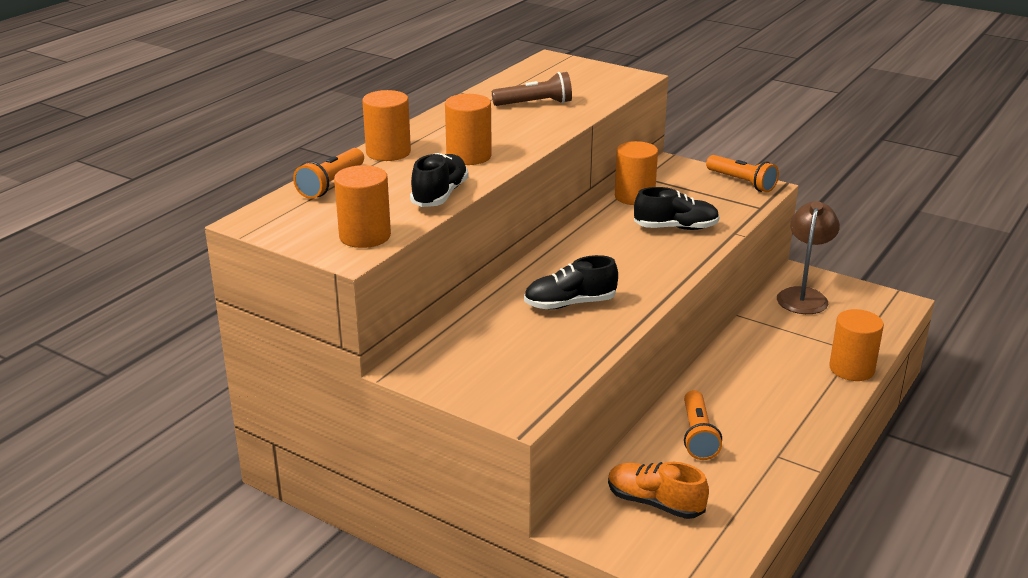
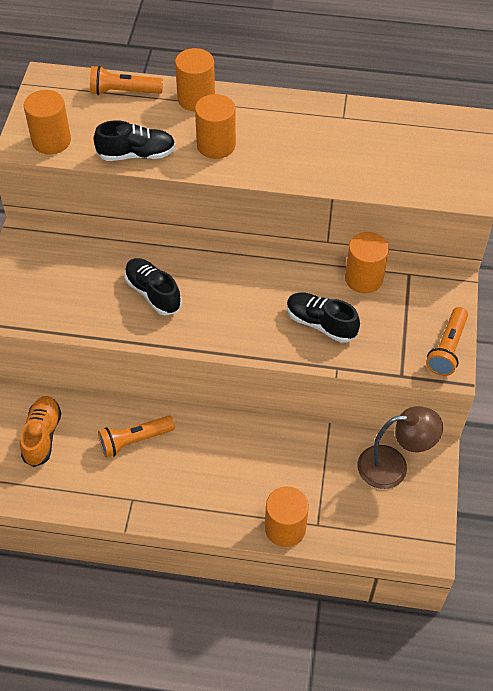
camera: 65 degrees right, 25 degrees up
brown flashlight [492,72,572,106] -> none
black shoe [634,187,720,230] -> black shoe turned 150 degrees clockwise [287,293,360,343]

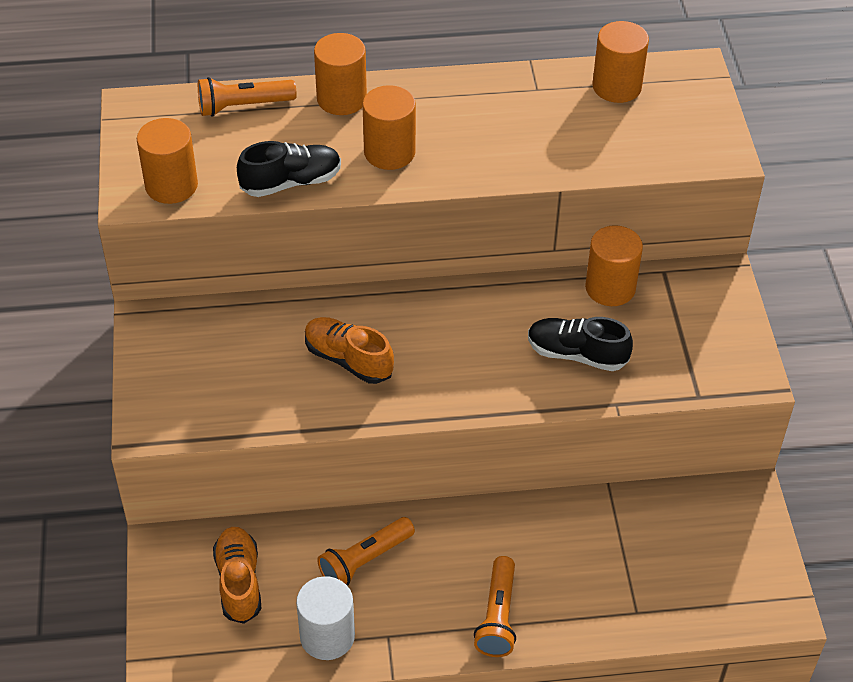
camera: 15 degrees left, 5 degrees down
black shoe [124,258,182,315] -> orange shoe [305,317,394,384]
orange cylinder [265,486,309,547] -> orange cylinder moved to [592,21,649,103]
brown lamp [357,406,443,489] -> none
orange flashlight [426,307,468,376] -> orange flashlight moved to [474,556,516,657]
none -> white cylinder [296,576,355,660]

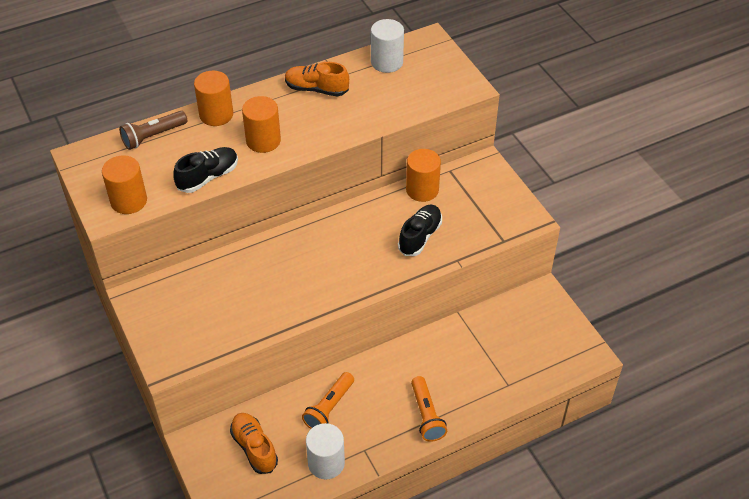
camera: 20 degrees left, 0 degrees up
orange flashlight [198,77,297,117] -> brown flashlight [119,111,187,150]
orange shoe [305,317,394,384] -> orange shoe moved to [285,62,349,97]
black shoe [528,317,633,371] -> black shoe turned 120 degrees clockwise [398,205,442,256]
orange cylinder [592,21,649,103] -> white cylinder [371,19,404,73]

